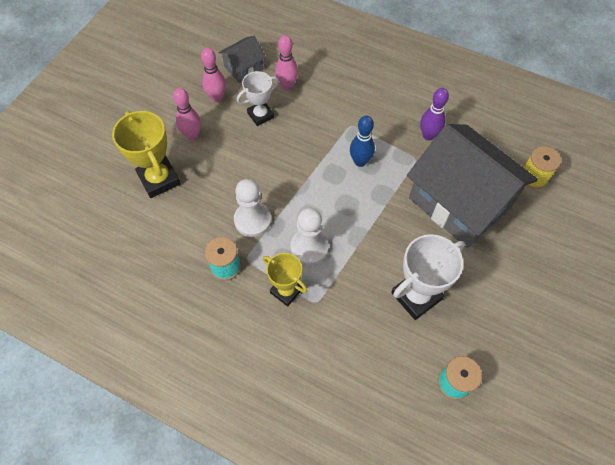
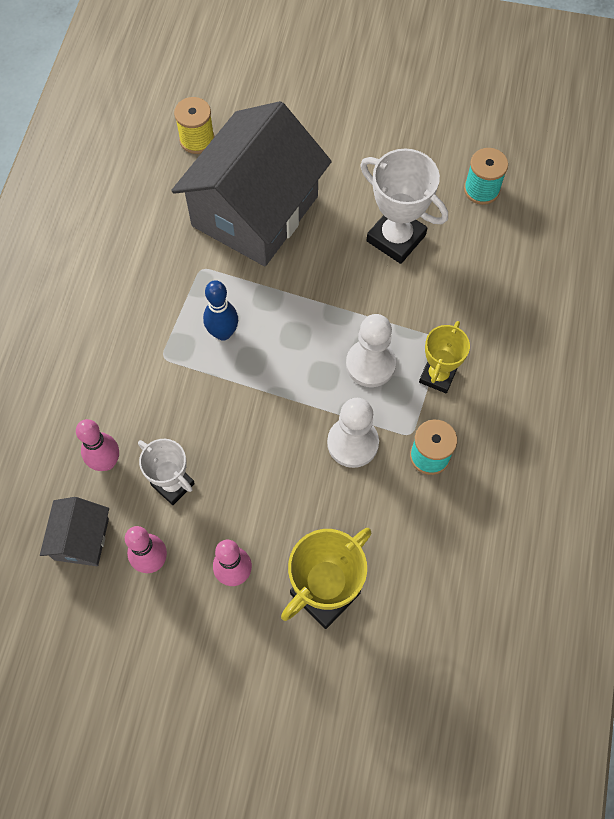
camera: 105 degrees left, 5 degrees up
grey house [218,36,266,83] -> grey house turned 60 degrees clockwise [40,497,109,566]
purple bowling pin [420,88,449,141] -> none

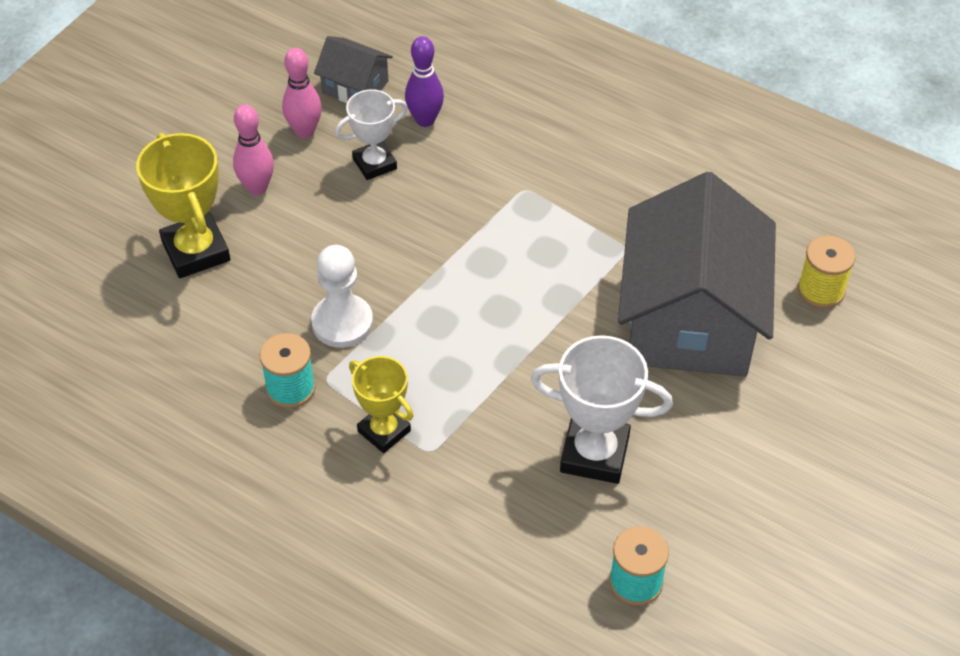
camera: 110 degrees right, 15 degrees down
pink bowling pin [76,419,119,471] -> purple bowling pin [405,36,444,127]
grey house [171,101,332,266] -> grey house turned 45 degrees clockwise [618,172,776,377]
blue bowling pin [203,280,238,341] -> none
white pawn [346,314,396,387] -> none
white trophy [360,149,448,264] -> white trophy turned 45 degrees clockwise [531,335,673,484]

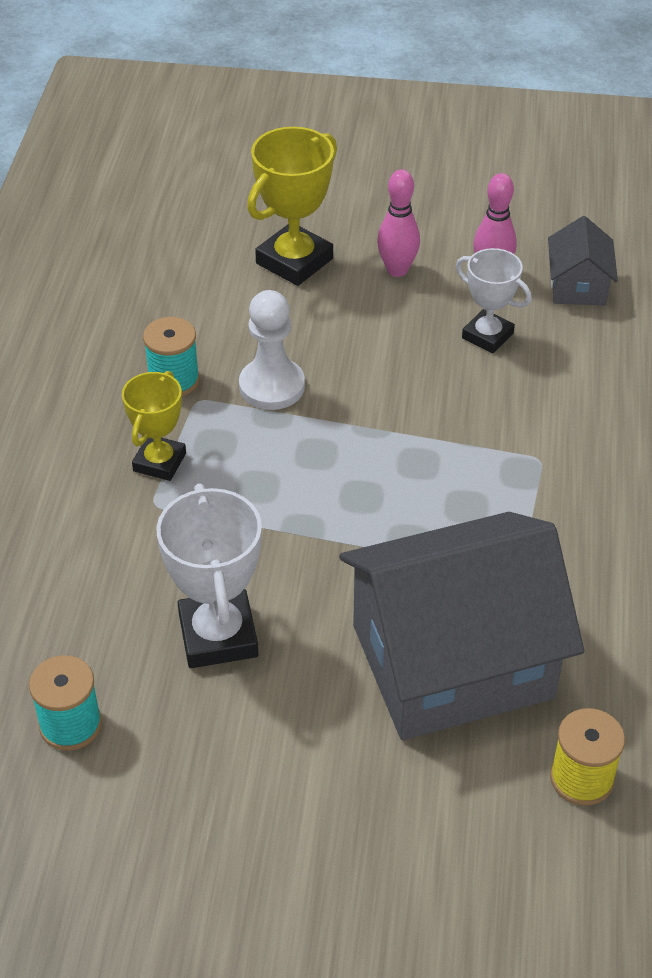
camera: 65 degrees right, 5 degrees down
purple bowling pin [405,36,444,127] -> none

